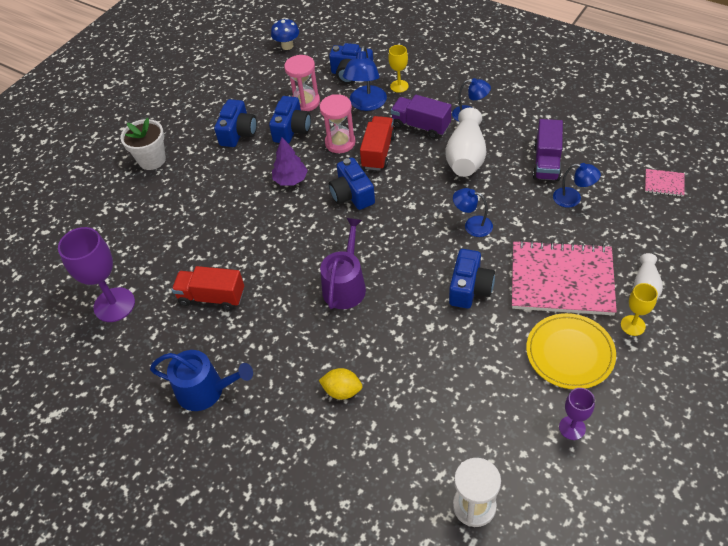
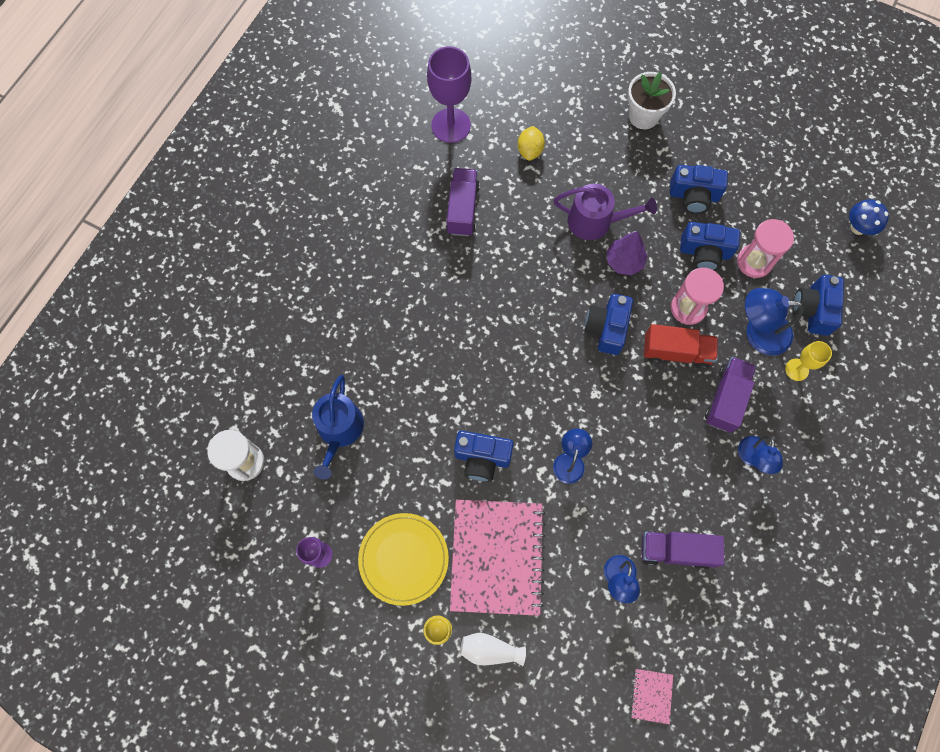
camera: 80 degrees right, 20 degrees up
blue watering can [150,350,253,411] -> blue watering can moved to [312,375,364,480]
red truck [172,266,244,310] -> purple truck [446,168,480,236]
yellow lemon [319,368,362,400] -> yellow lemon moved to [518,126,545,161]
purple watering can [320,218,366,309] -> purple watering can moved to [553,184,657,240]
blue camera [329,158,375,210] -> blue camera turned 45 degrees counterclockwise [584,294,633,355]
white vase [445,108,486,177] -> none

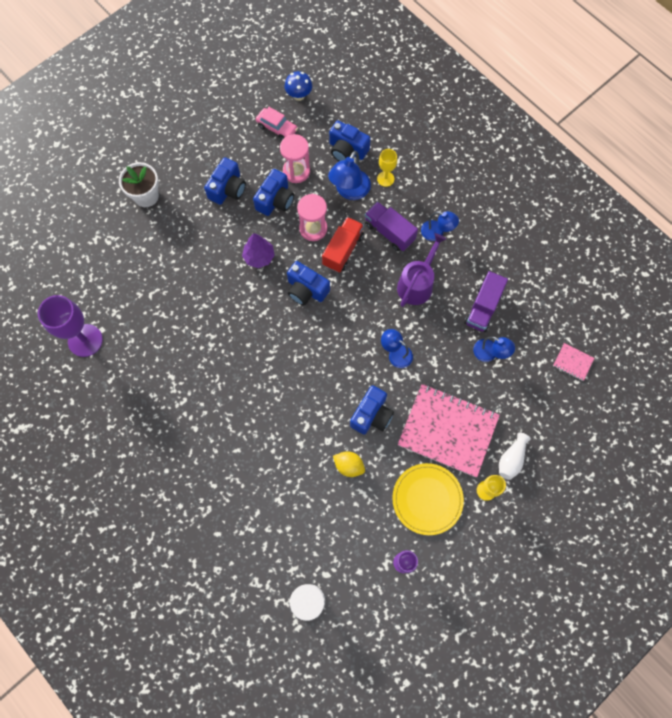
camera: 70 degrees left, 0 degrees up
blue watering can [312,375,364,480] -> none
purple truck [446,168,480,236] -> none
yellow lemon [518,126,545,161] -> yellow lemon moved to [333,451,365,477]
purple watering can [553,184,657,240] -> purple watering can moved to [397,233,446,307]
none -> pink car [256,107,298,140]

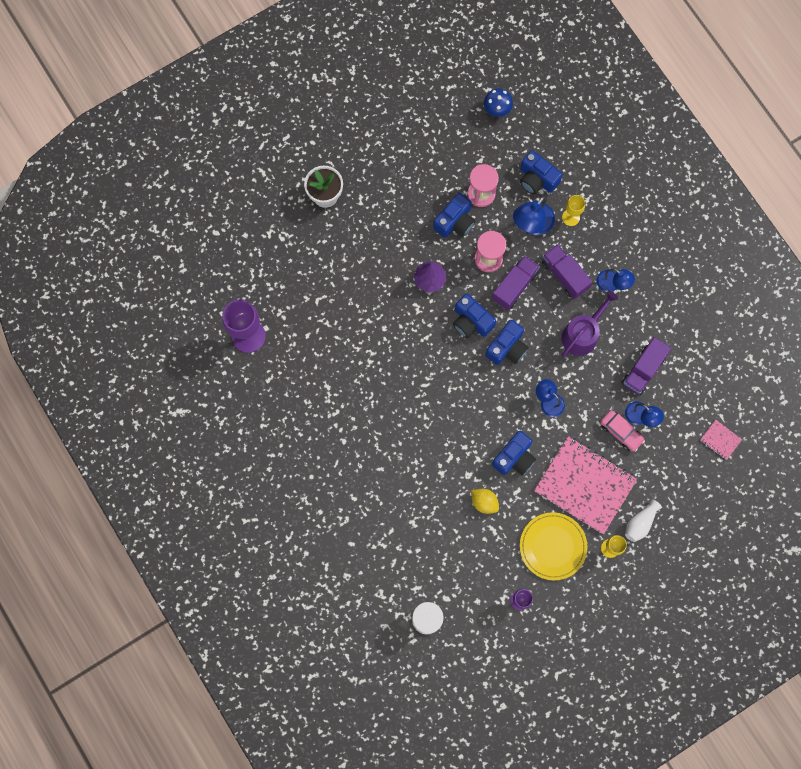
camera: 10 degrees right, 5 degrees up
blue camera [204,157,246,205] -> blue camera moved to [485,320,529,365]
pink car [256,107,298,140] -> pink car moved to [600,410,645,452]
red truck [322,217,364,273] -> purple truck [492,255,540,310]

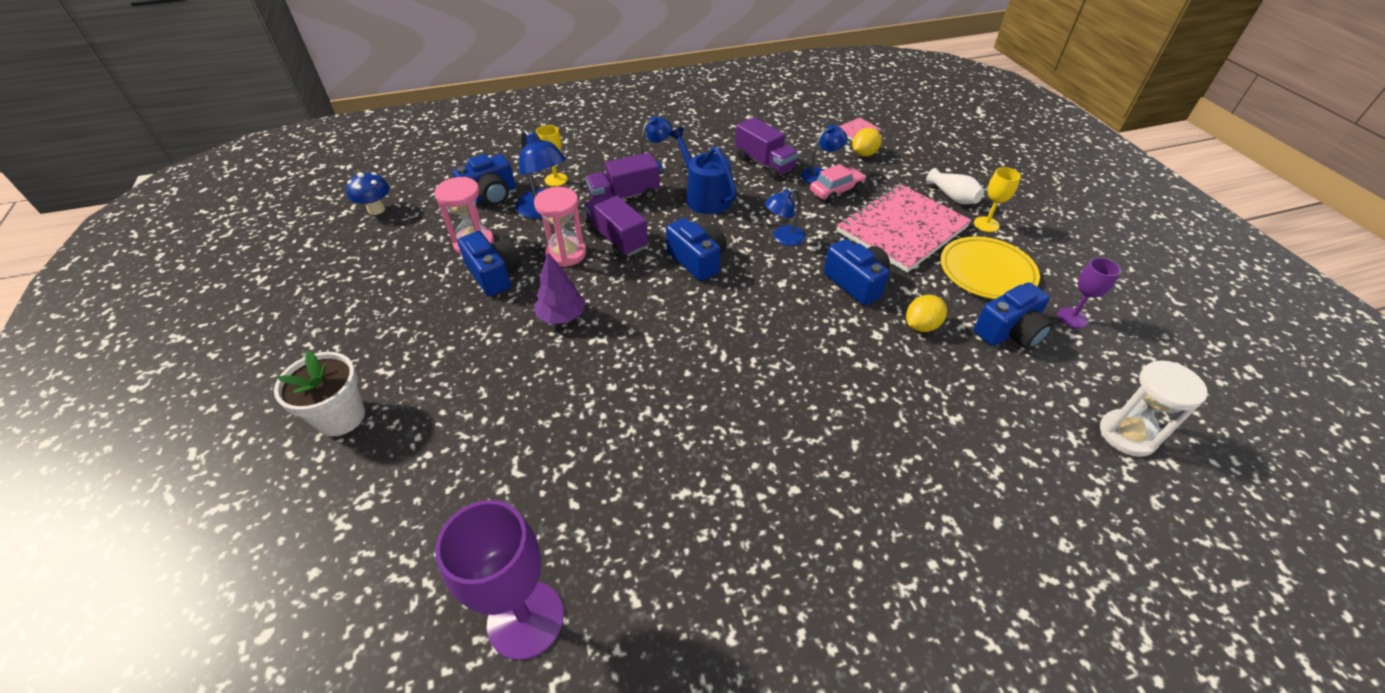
camera: 75 degrees left, 30 degrees down
blue camera [453,294,496,338] -> blue camera moved to [974,282,1053,349]
purple watering can [561,291,618,358] -> blue watering can [669,127,737,214]
none -> yellow lemon [852,128,882,157]

